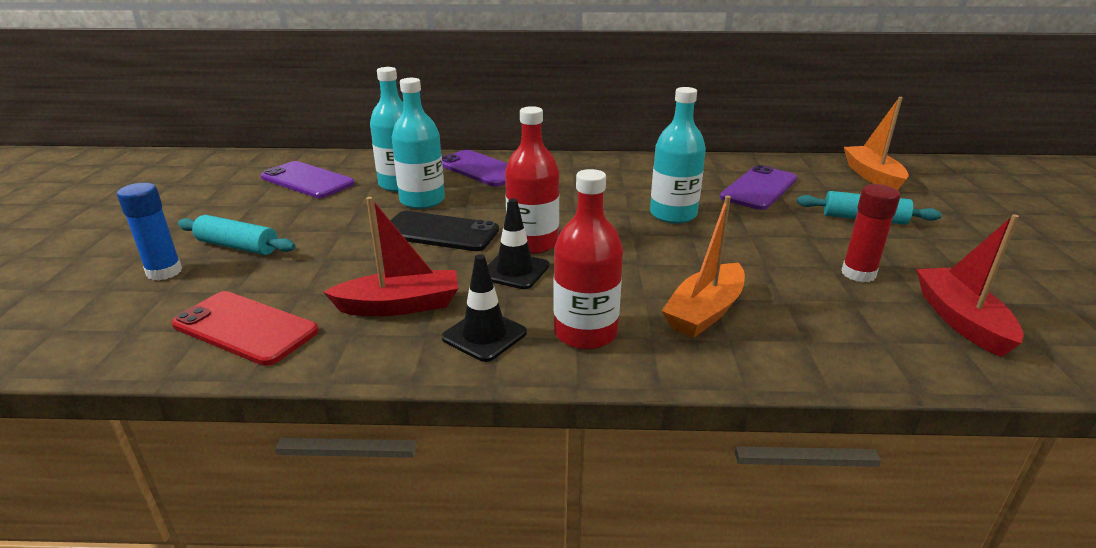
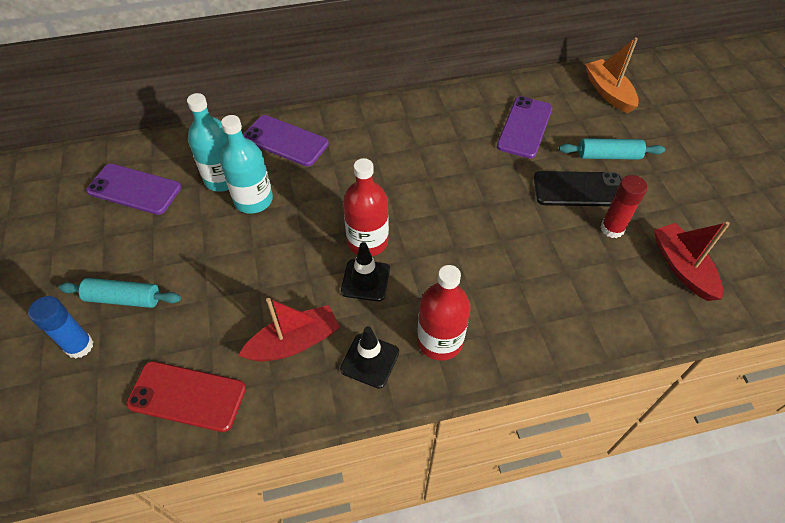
camera: 15 degrees left, 25 degrees up
black phone [390,211,499,251] -> black phone moved to [534,171,621,206]
turquoise bottle [650,87,706,224] -> none
orange boat [662,196,745,338] -> none

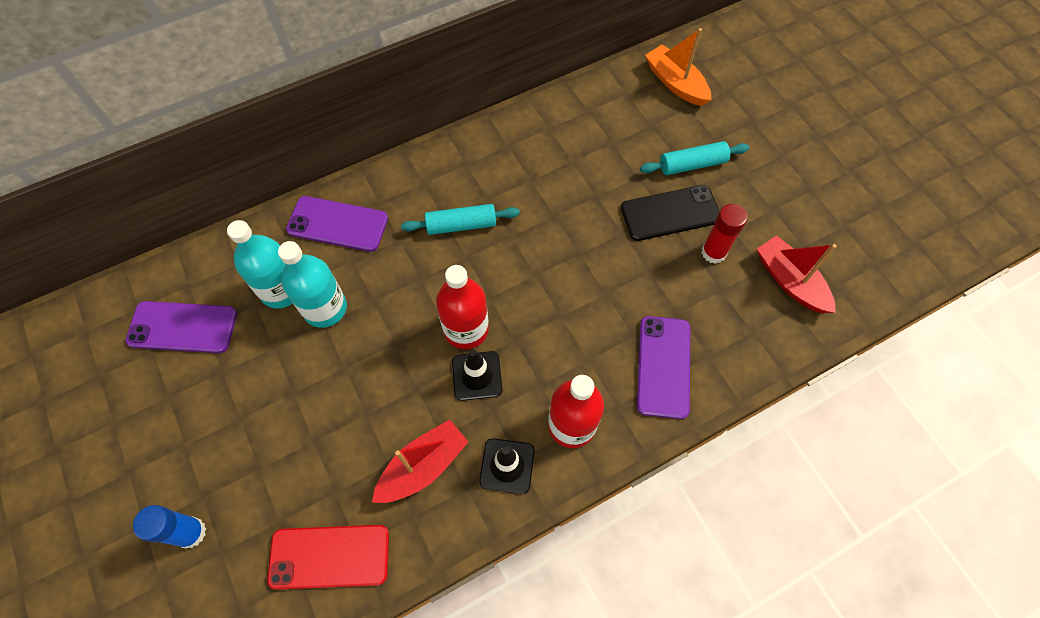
camera: 15 degrees left, 10 degrees up
turquoise rolling pin [58,278,181,308] -> turquoise rolling pin moved to [401,204,520,235]
purple phone [497,96,553,159] -> purple phone moved to [637,316,690,419]

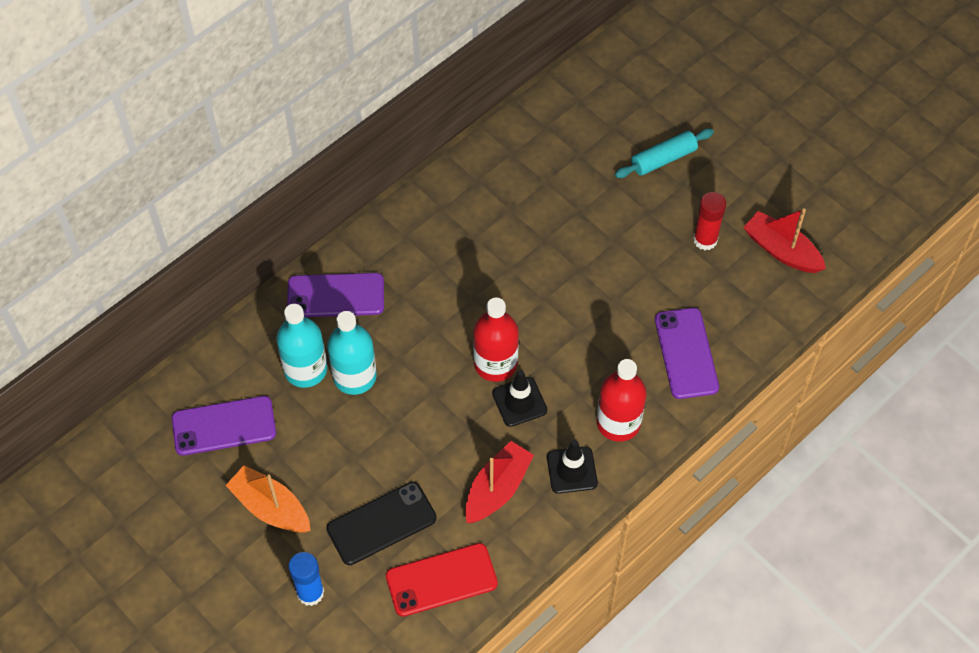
camera: 15 degrees left, 5 degrees down
turquoise rolling pin [401,204,520,235] -> none
black phone [621,185,719,241] -> black phone moved to [326,482,437,565]
orange boat [645,28,711,106] -> orange boat moved to [225,465,311,533]

